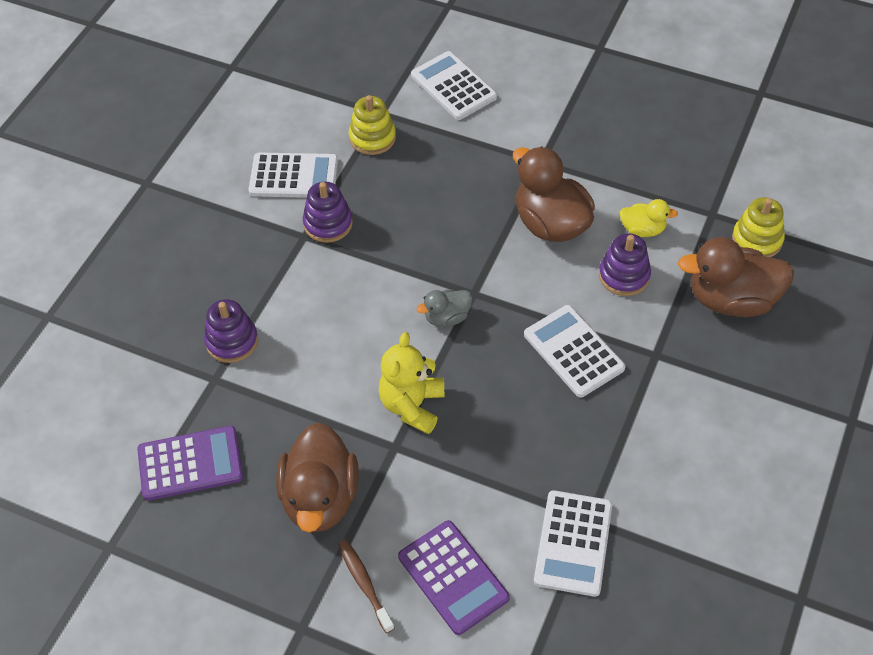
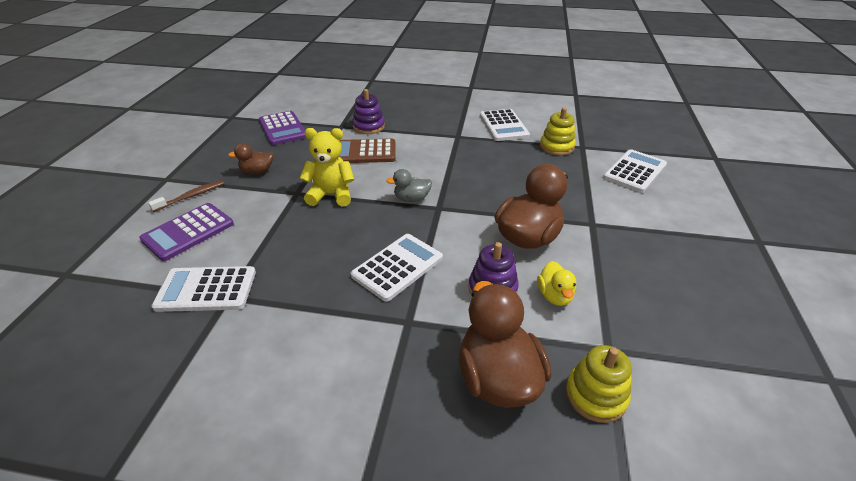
camera: 75 degrees right, 15 degrees down
brown duck [276,423,359,532] -> brown duck [228,143,273,174], size x0.51
purple stacking toy [303,182,353,243] -> none
grey duck [417,289,473,327] -> grey duck turned 60 degrees counterclockwise [386,169,432,202]
none -> brown calculator [339,139,396,163]

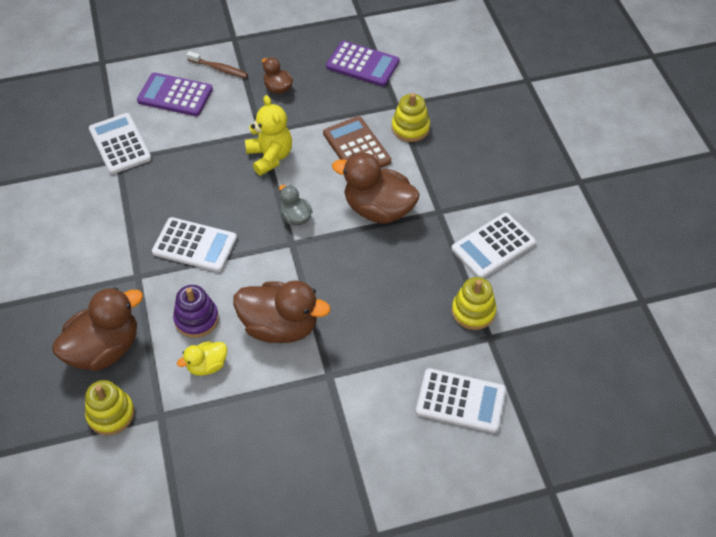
camera: 65 degrees right, 15 degrees up
purple calculator [259,111,307,145] -> purple calculator turned 105 degrees counterclockwise [326,41,399,86]
purple stacking toy [352,89,385,134] -> yellow stacking toy [392,93,430,142]
none -> brown duck [332,152,420,224]

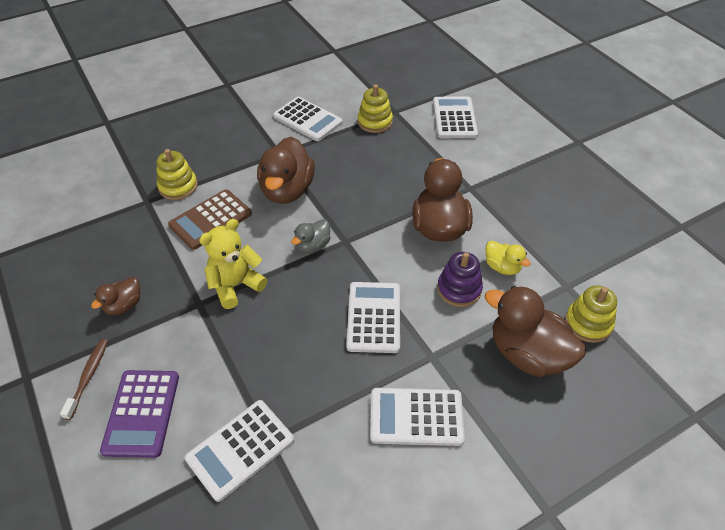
camera: 105 degrees left, 5 degrees down
purple calculator [326,41,399,86] -> none
none -> white calculator [370,388,465,446]

